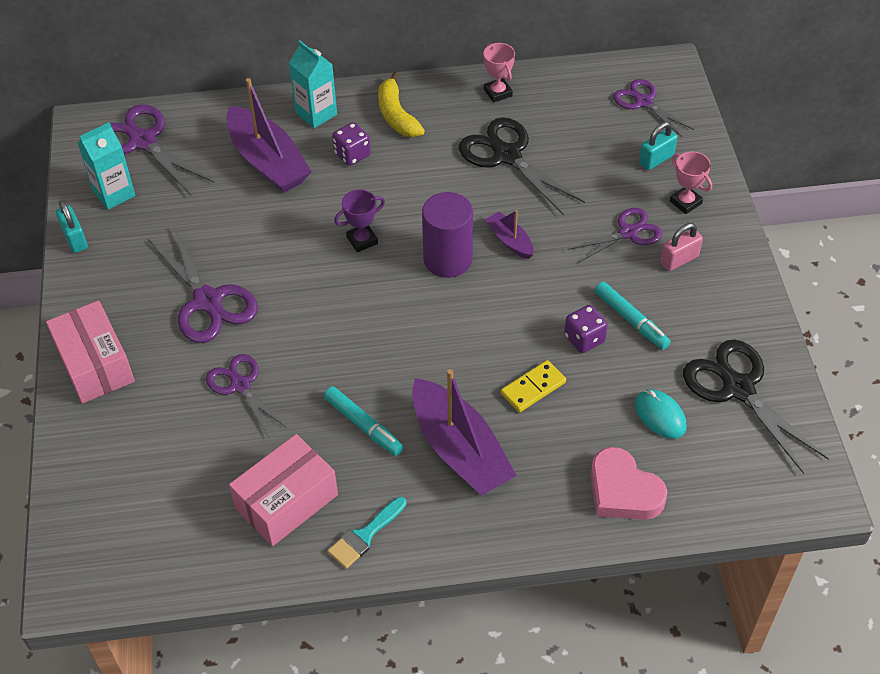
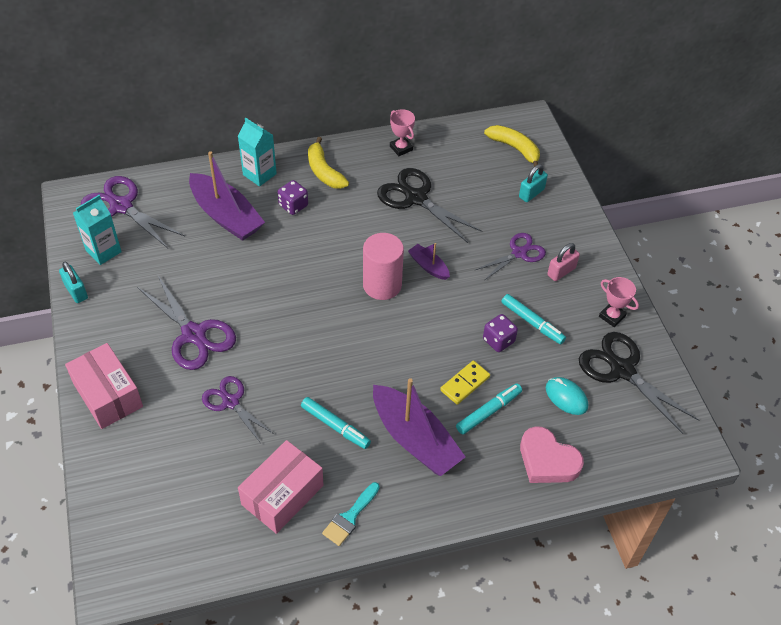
camera: 10 degrees left, 0 degrees up
purple trophy [334,189,385,252] -> none
purple cylinder [422,192,473,278] -> pink cylinder [363,233,404,300]
purple scissors [613,79,694,137] -> yellow banana [484,125,540,167]
pink trophy [670,151,712,214] -> pink trophy moved to [599,277,639,327]
none -> turquoise marker [456,383,522,435]

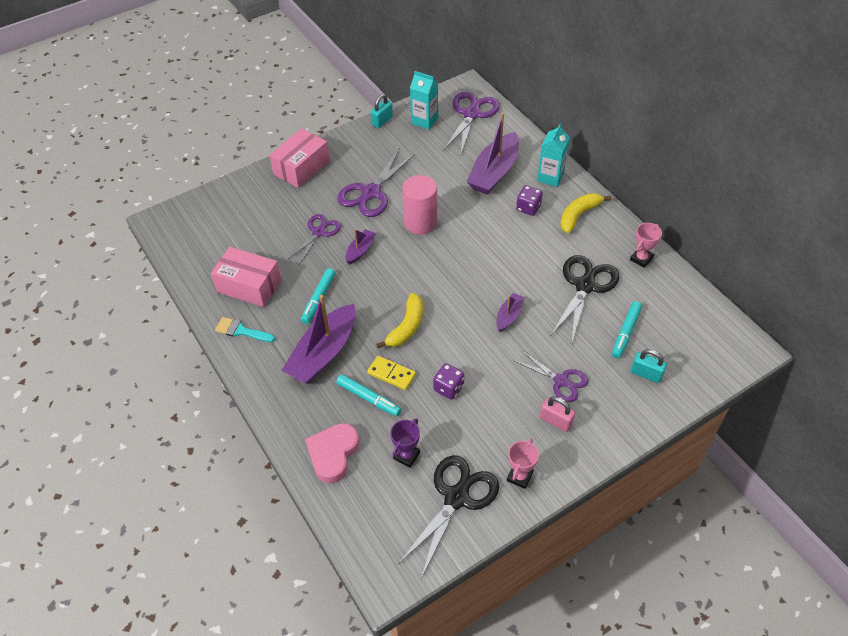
camera: 75 degrees right, 0 degrees up
pink cylinder [363,233,404,300] -> pink cylinder moved to [402,175,437,234]
yellow banana [484,125,540,167] -> yellow banana moved to [376,293,423,348]
turquoise marker [501,294,566,344] -> turquoise marker moved to [612,301,642,358]
turquoise mouse [546,377,588,415] -> purple trophy [390,418,420,468]
none -> purple boat [346,229,376,264]

